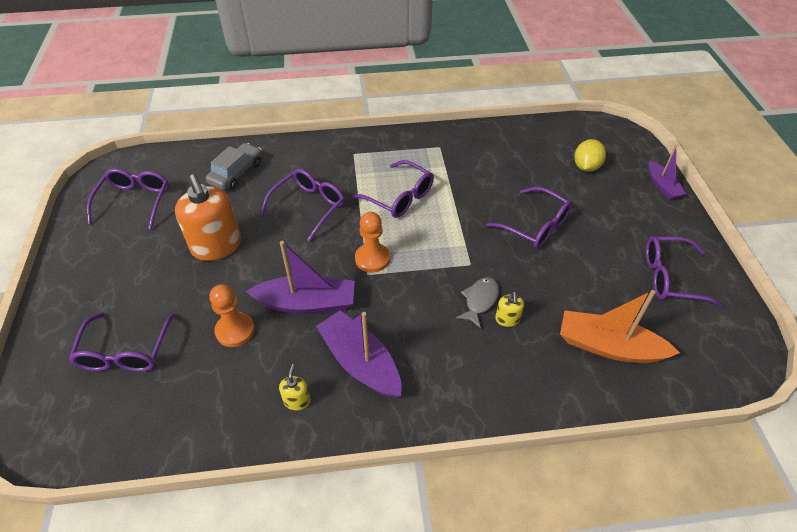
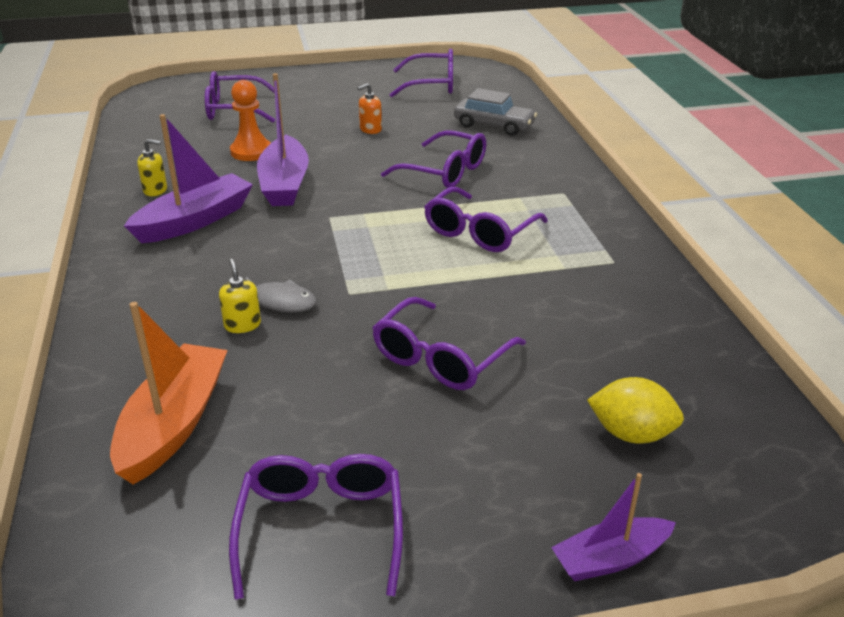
camera: 85 degrees right, 15 degrees down
orange soap dispenser [175,174,241,261] -> orange soap dispenser [357,83,382,134], size x0.44
orange pawn [355,212,390,273] -> none
yellow soap dispenser [495,292,524,327] -> yellow soap dispenser turned 75 degrees clockwise [219,259,261,333]

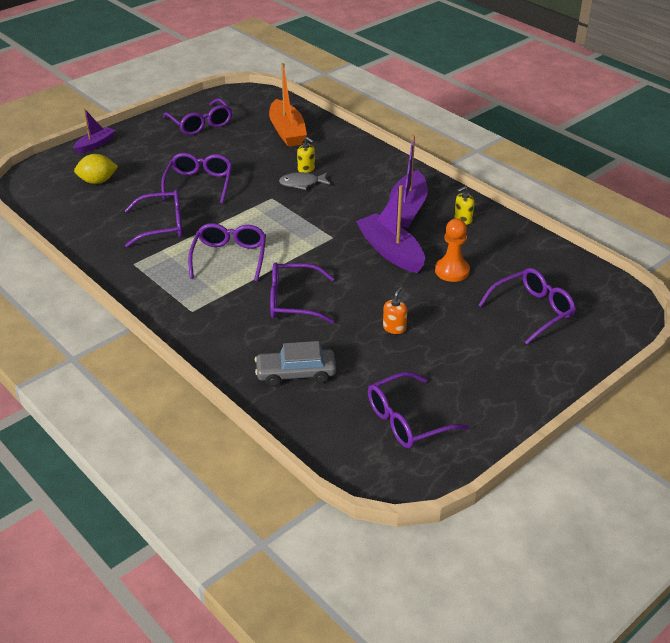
camera: 150 degrees right, 5 degrees up
none -> purple glasses [125,190,183,247]

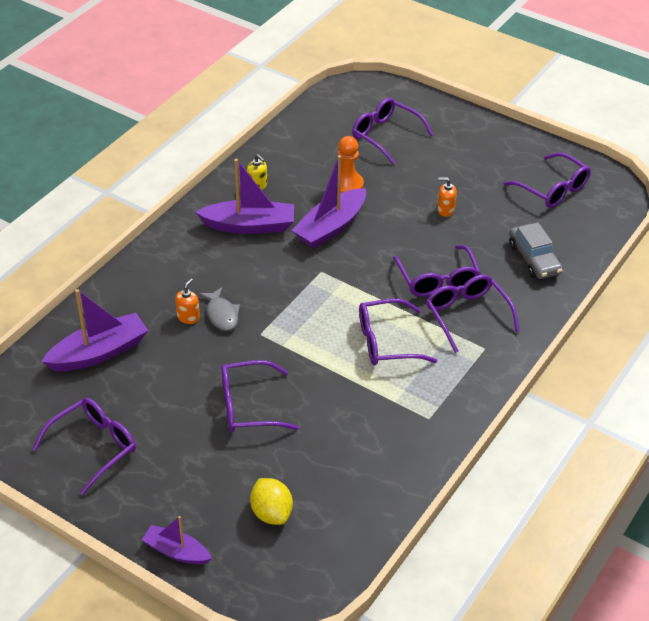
camera: 105 degrees left, 5 degrees up
purple glasses [125,190,183,247] -> purple glasses moved to [426,275,520,353]
orange boat [269,63,307,147] -> purple boat [41,289,148,371]
yellow soap dispenser [297,137,315,173] -> orange soap dispenser [175,278,200,324]

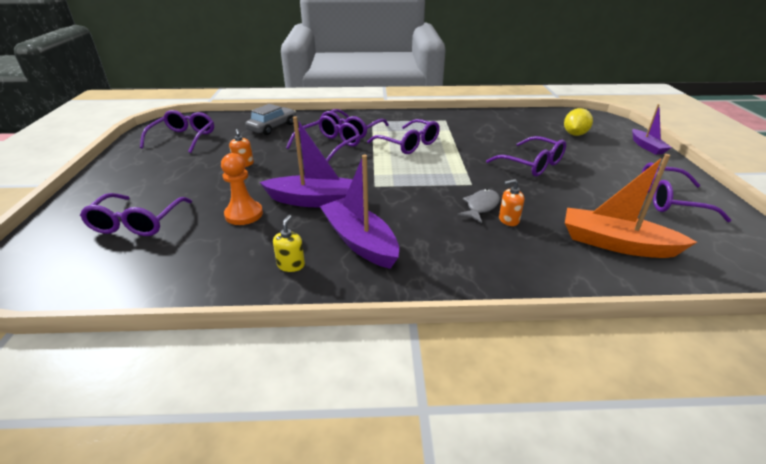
camera: 125 degrees left, 10 degrees down
purple boat [41,289,148,371] -> orange boat [565,154,697,258]

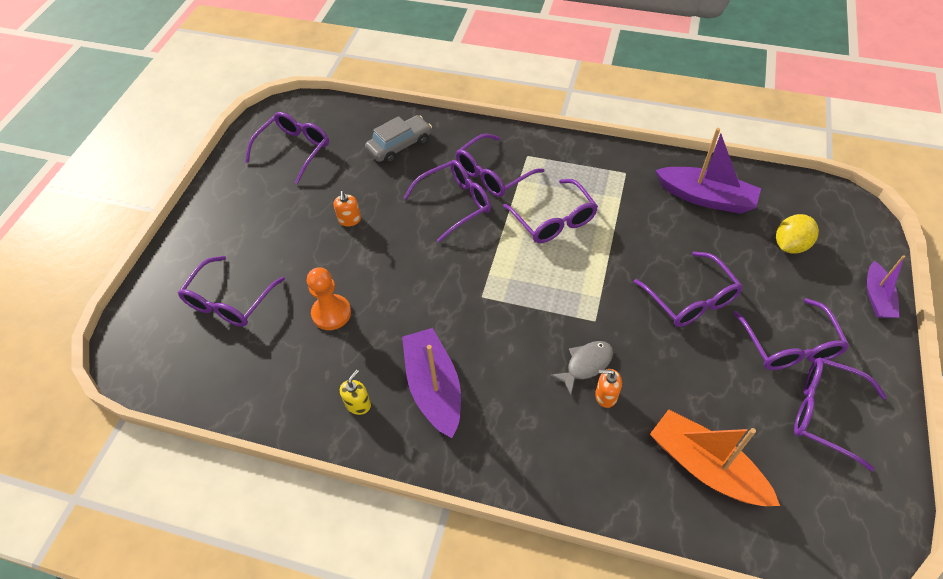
camera: 20 degrees right, 20 degrees up
purple boat [259,116,353,207] -> purple boat moved to [655,128,761,214]
none -> purple glasses [733,298,849,370]

